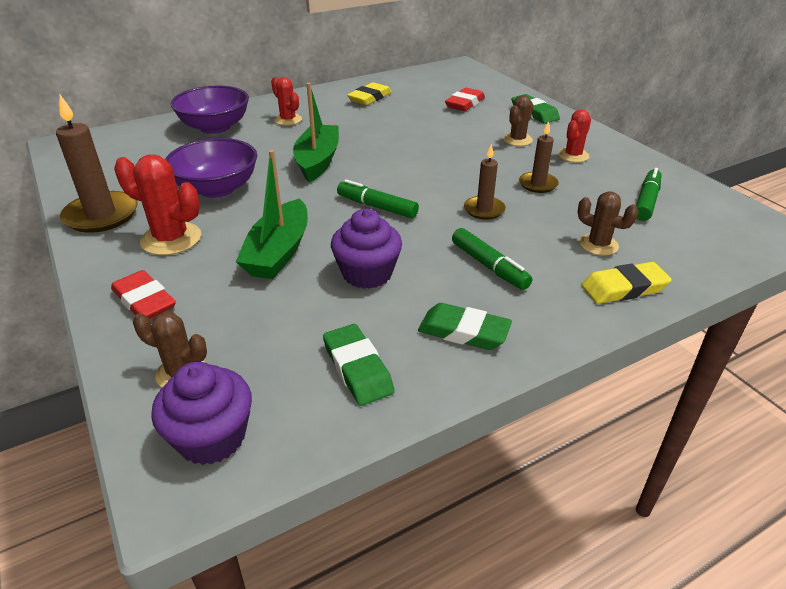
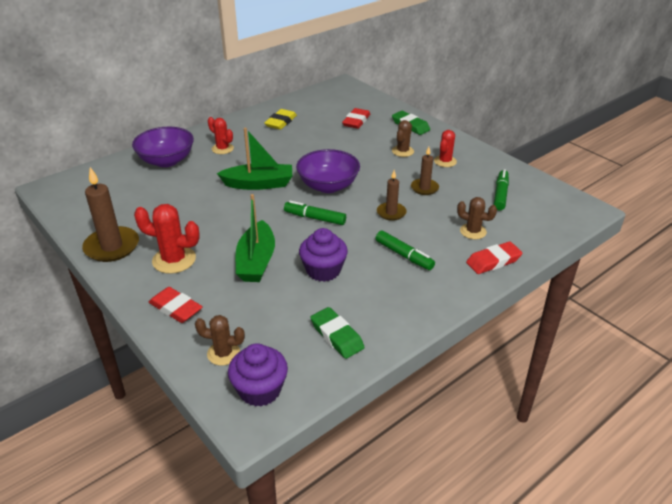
camera: 10 degrees left, 0 degrees up
purple bowl [165,138,257,198] -> purple bowl moved to [296,149,360,193]
green boat [293,83,339,182] -> green boat turned 90 degrees clockwise [217,128,292,190]
green eraser [418,303,512,350] -> none
yellow eraser [581,262,672,304] -> red eraser [466,242,522,274]

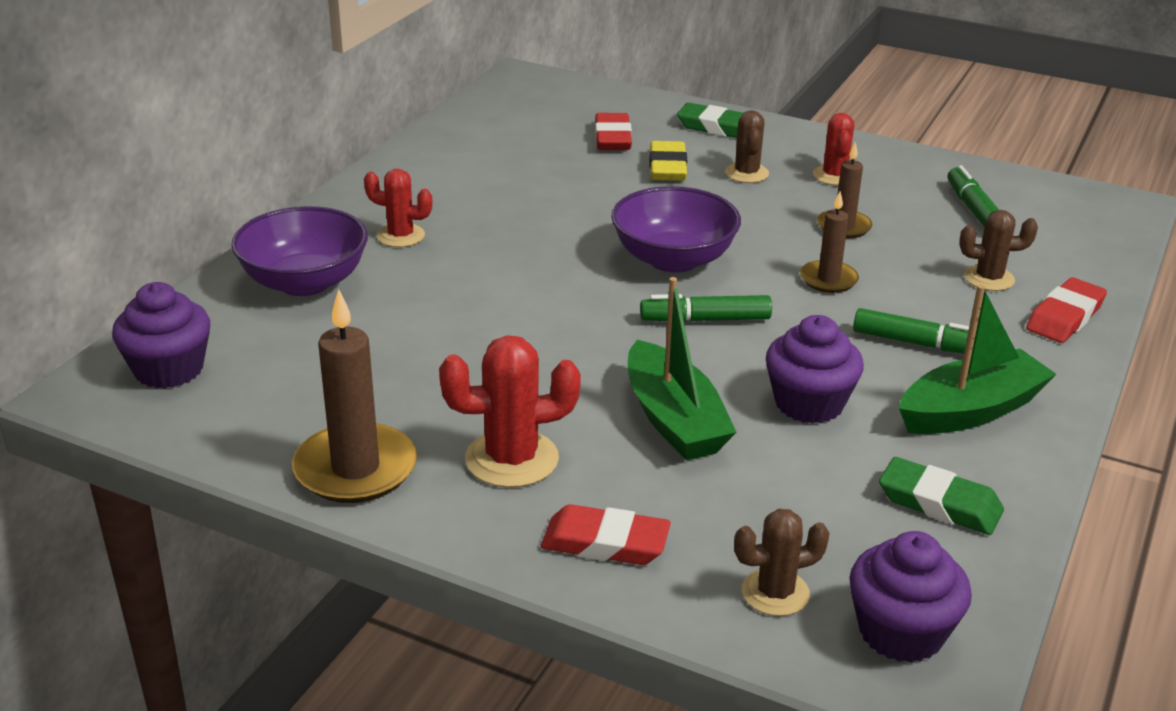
camera: 25 degrees left, 5 degrees down
green boat [217,128,292,190] -> green boat moved to [899,285,1056,434]
yellow eraser [264,109,297,130] -> yellow eraser moved to [649,141,687,181]
none -> purple cupcake [112,282,210,389]

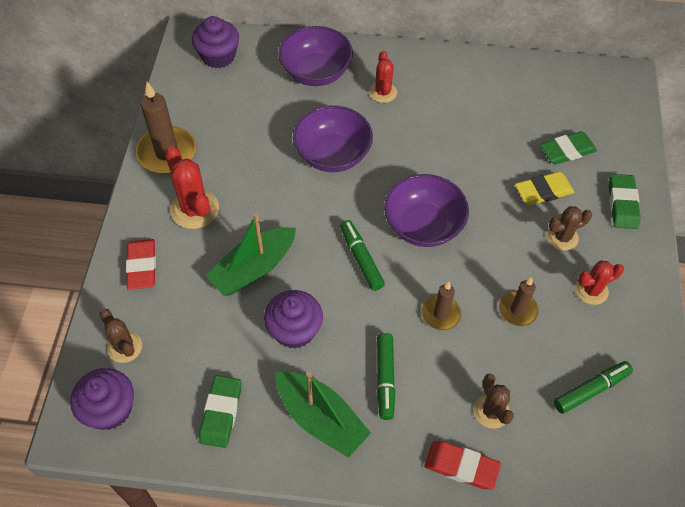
camera: 70 degrees right, 25 degrees up
red eraser [595,113,632,150] -> green eraser [540,131,597,165]
none -> purple bowl [293,105,373,172]

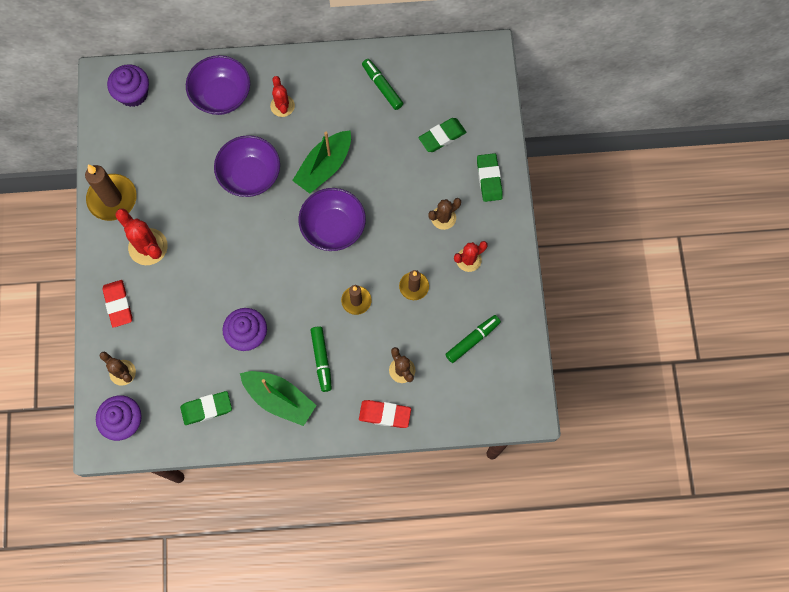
camera: 10 degrees left, 15 degrees up
green eraser [199,376,242,448] -> green eraser turned 75 degrees clockwise [180,391,232,425]
green boat [205,213,296,296] -> green boat moved to [292,131,351,194]
green marker [340,220,385,291] -> green marker moved to [362,59,403,110]
yellow eraser [515,172,574,205] -> none

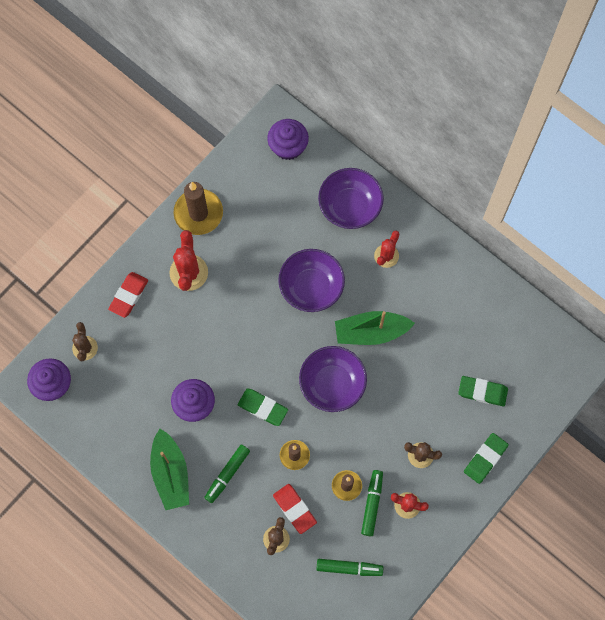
camera: 45 degrees right, 0 degrees up
green eraser [180,391,232,425] -> green eraser moved to [238,389,288,426]
red eraser [359,400,411,428] -> red eraser moved to [273,484,317,534]
green marker [362,59,403,110] -> green marker moved to [361,470,383,536]

